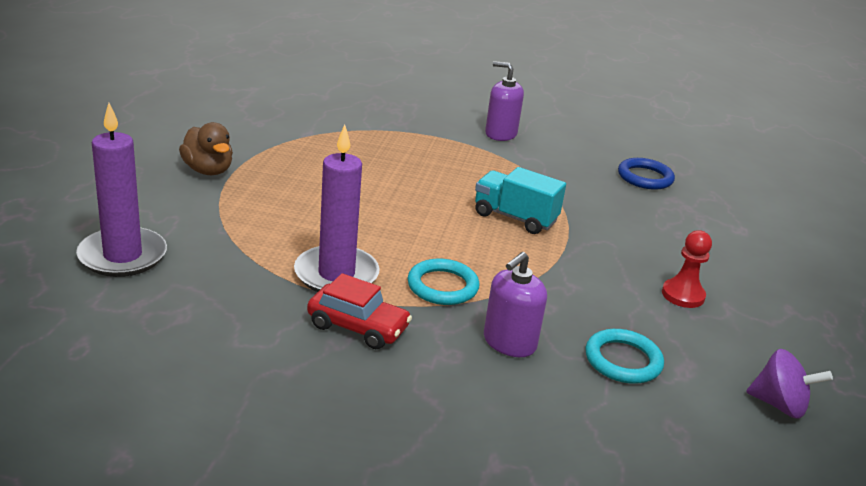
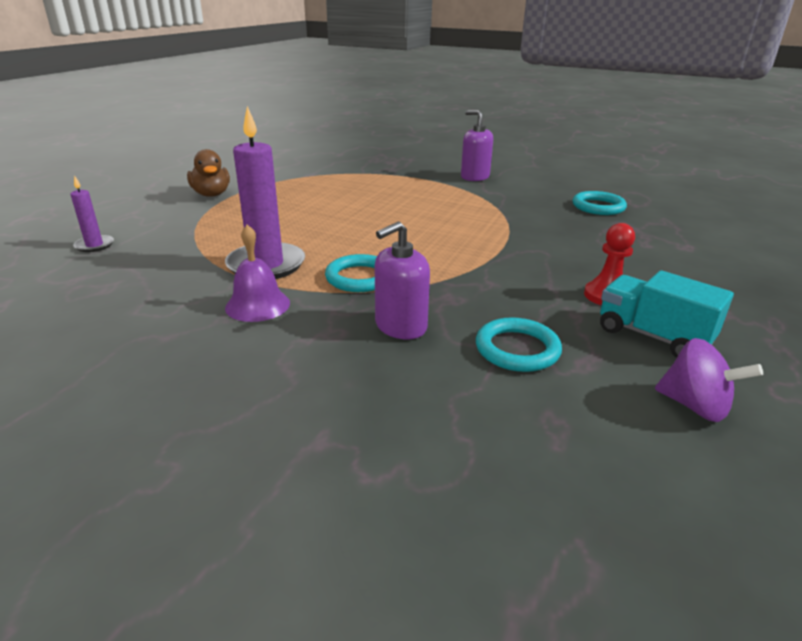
camera: 15 degrees right, 0 degrees up
purple candle [76,103,167,277] -> purple candle [70,175,114,252], size x0.50
red car [307,273,412,349] -> purple bell [225,225,290,322]
turquoise truck [475,167,566,234] -> turquoise truck moved to [600,270,734,358]
blue ring [618,158,675,190] -> turquoise ring [572,191,627,215]

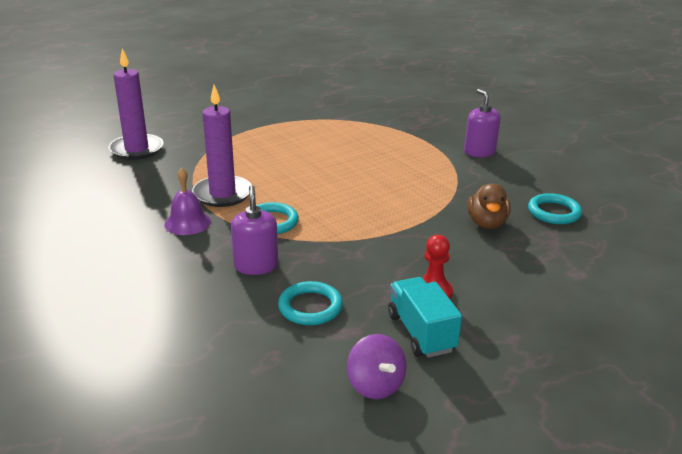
camera: 30 degrees right, 0 degrees up
purple candle [70,175,114,252] -> purple candle [108,48,164,160], size x2.01
brown duck [187,149,230,197] -> brown duck moved to [467,184,511,229]
purple soap dispenser [375,221,430,339] -> purple soap dispenser turned 90 degrees clockwise [231,185,278,275]

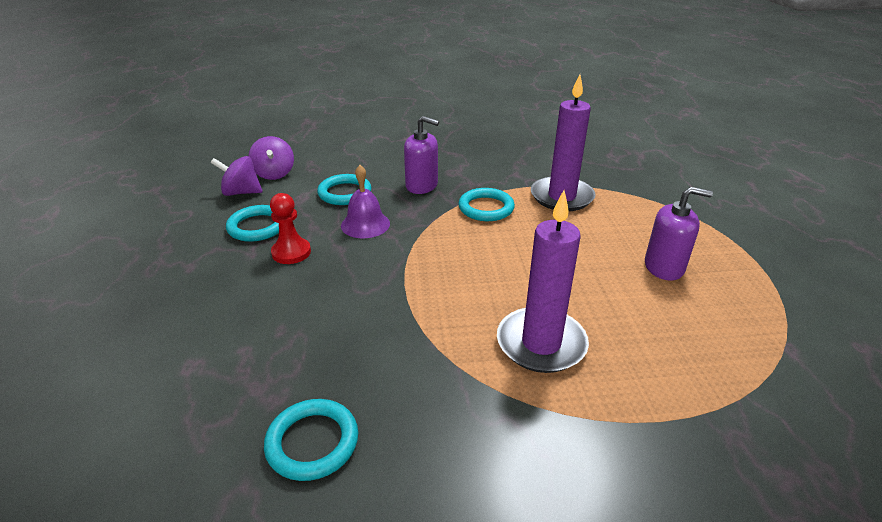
camera: 120 degrees right, 5 degrees up
purple candle [108,48,164,160] -> purple candle moved to [497,190,589,373]
purple bell [165,168,211,235] -> purple bell moved to [341,165,390,238]
turquoise truck [388,277,462,358] -> turquoise ring [226,205,279,242]
purple soap dispenser [464,89,501,157] -> purple soap dispenser moved to [645,187,713,281]
brown duck [467,184,511,229] -> none
none -> purple spinning top [248,136,294,180]

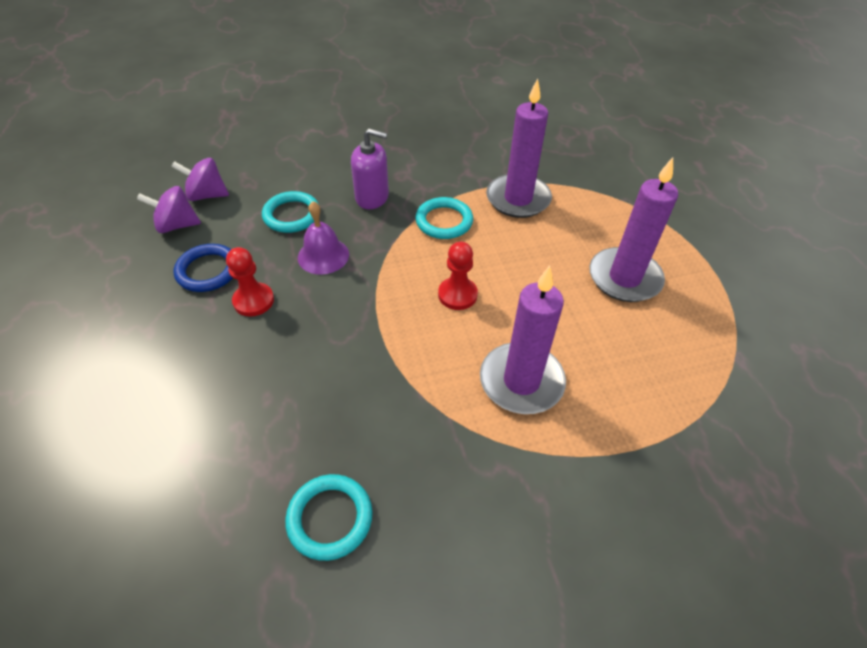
camera: 10 degrees left, 15 degrees up
turquoise ring [226,205,279,242] -> blue ring [174,244,233,292]
purple spinning top [248,136,294,180] -> purple spinning top turned 120 degrees clockwise [171,158,229,201]
purple soap dispenser [645,187,713,281] -> purple candle [589,157,678,302]
none -> red pawn [438,242,478,310]

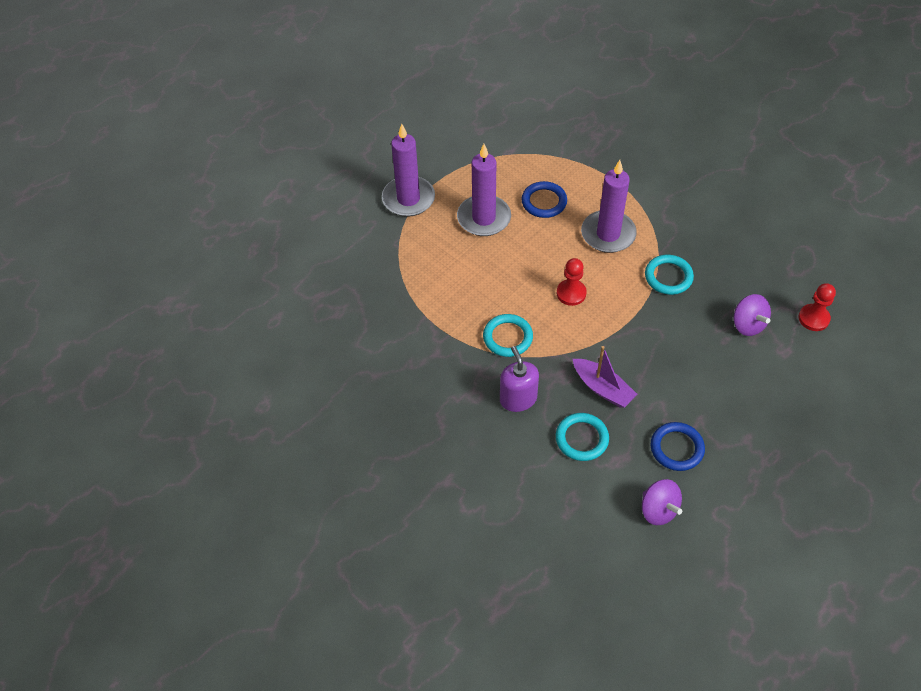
camera: 120 degrees left, 5 degrees up
purple spinning top [171,158,229,201] -> purple spinning top moved to [734,294,771,336]
red pawn [226,247,274,317] -> red pawn moved to [799,283,836,331]
turquoise ring [285,474,373,561] -> turquoise ring moved to [645,255,694,295]
purple bell [298,201,349,275] -> purple boat [573,346,637,408]
purple candle [486,78,552,218] -> purple candle moved to [382,124,435,217]
none -> blue ring [521,181,567,218]

